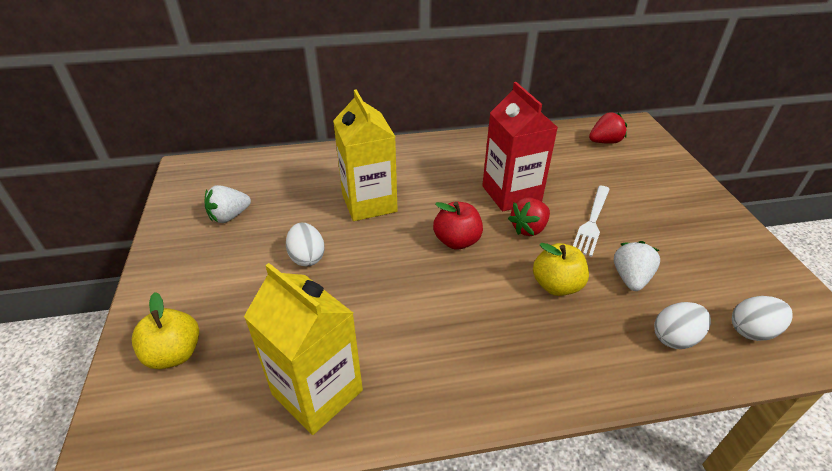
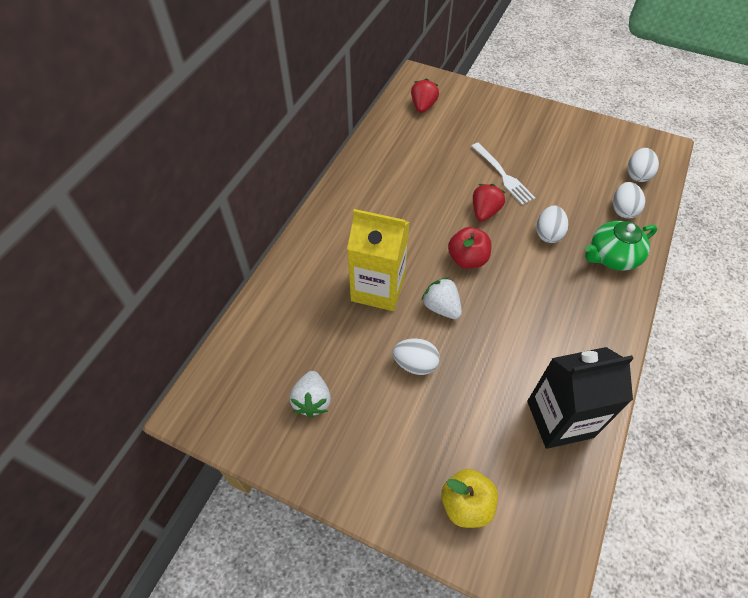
camera: 55 degrees left, 15 degrees up
yellow carton [244,263,363,435] -> black carton [527,347,634,449]
red carton [482,82,558,211] -> none
red strawberry [508,198,550,236] -> red strawberry turned 150 degrees counterclockwise [473,184,506,221]
yellow apple [533,243,589,296] -> white egg [536,205,568,243]
white strawberry [614,241,660,291] -> white strawberry moved to [421,277,462,319]
none -> green teapot [585,221,658,271]

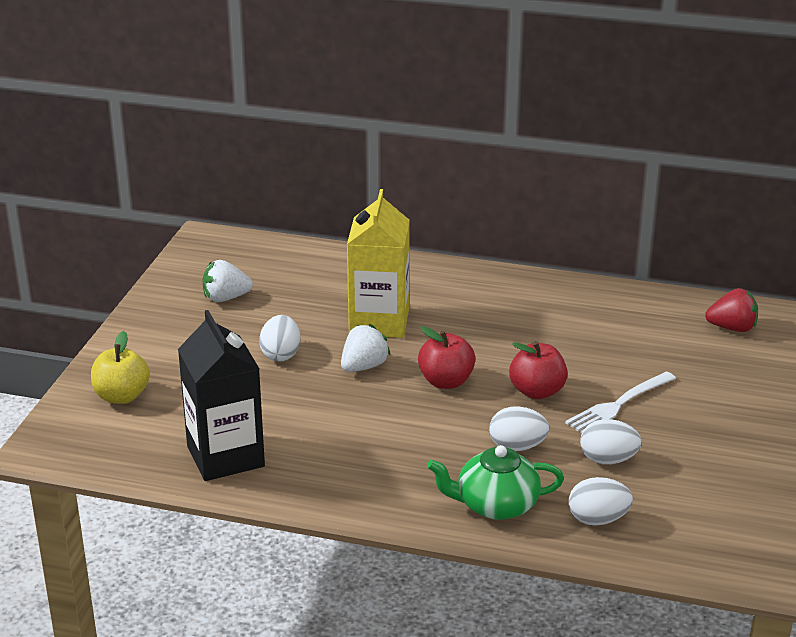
camera: 80 degrees right, 25 degrees down
red strawberry [473,184,506,221] -> red apple [509,341,568,399]
green teapot [585,221,658,271] -> green teapot turned 60 degrees counterclockwise [427,445,564,520]
white egg [628,148,659,182] -> white egg moved to [580,419,642,464]

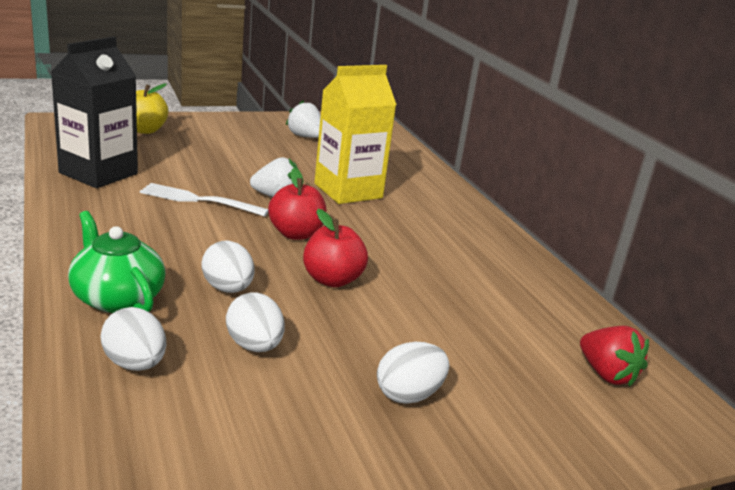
camera: 50 degrees right, 5 degrees down
white egg [259,315,301,362] -> white egg moved to [377,342,450,404]
white fork [565,371,676,434] -> white fork moved to [140,183,268,217]

